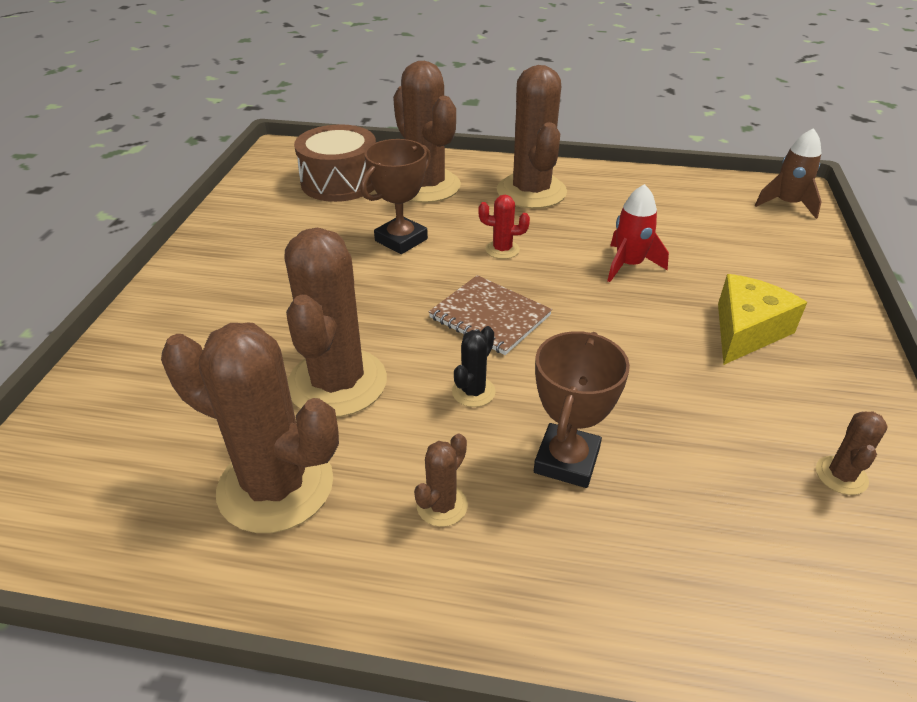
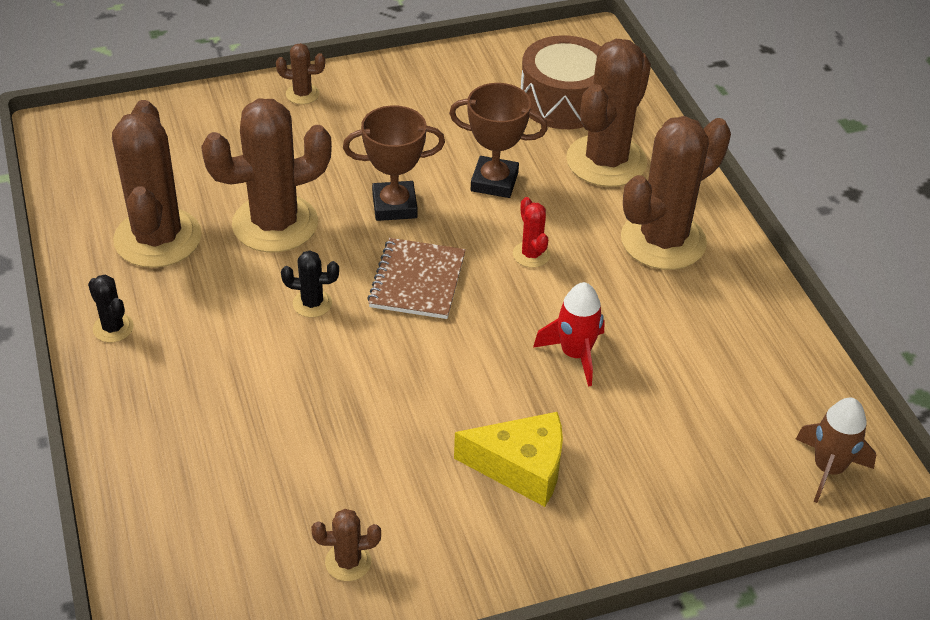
camera: 60 degrees right, 5 degrees up
brown cactus [414,433,468,527] -> brown cactus moved to [276,43,325,104]
brown trophy [534,331,630,488] -> brown trophy moved to [343,105,445,221]
none -> black cactus [88,275,134,343]

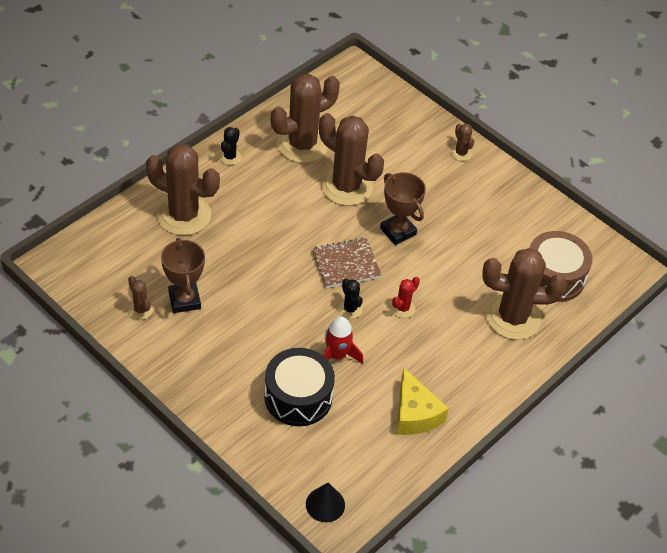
camera: 60 degrees right, 5 degrees up
black cactus [281,251,339,317] -> black cactus moved to [338,278,363,319]
brown trophy [449,83,547,198] -> brown trophy moved to [161,238,205,313]
yellow cheese [454,412,563,507] -> yellow cheese moved to [397,368,449,435]
brown cactus [621,116,731,270] -> brown cactus moved to [146,144,220,235]
brown rocket [796,398,876,503] -> black cone [306,483,345,522]
none -> black drum [264,348,335,426]

